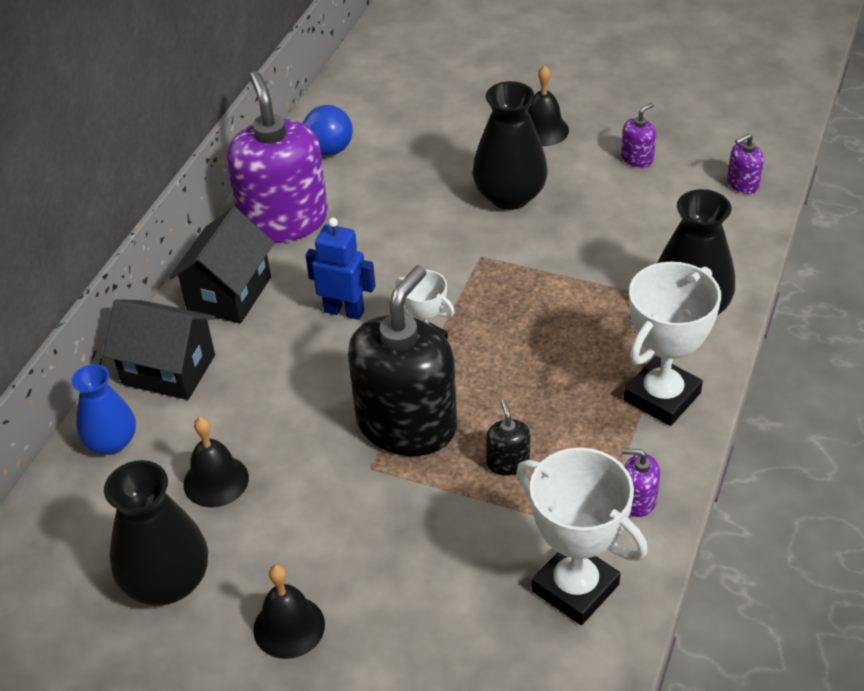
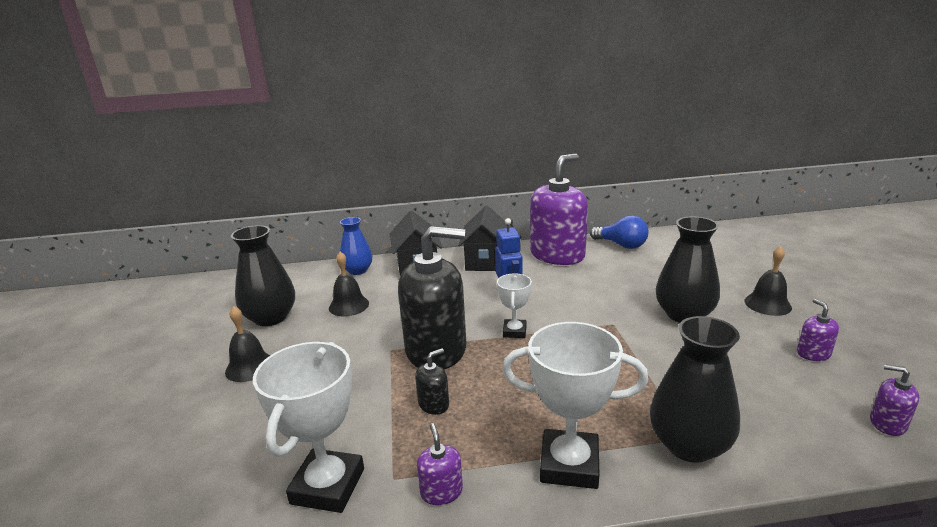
camera: 60 degrees right, 20 degrees down
black house [169,207,274,324] -> black house turned 75 degrees counterclockwise [458,206,510,271]
purple soap dispenser [621,103,656,168] -> purple soap dispenser turned 120 degrees counterclockwise [797,299,839,361]

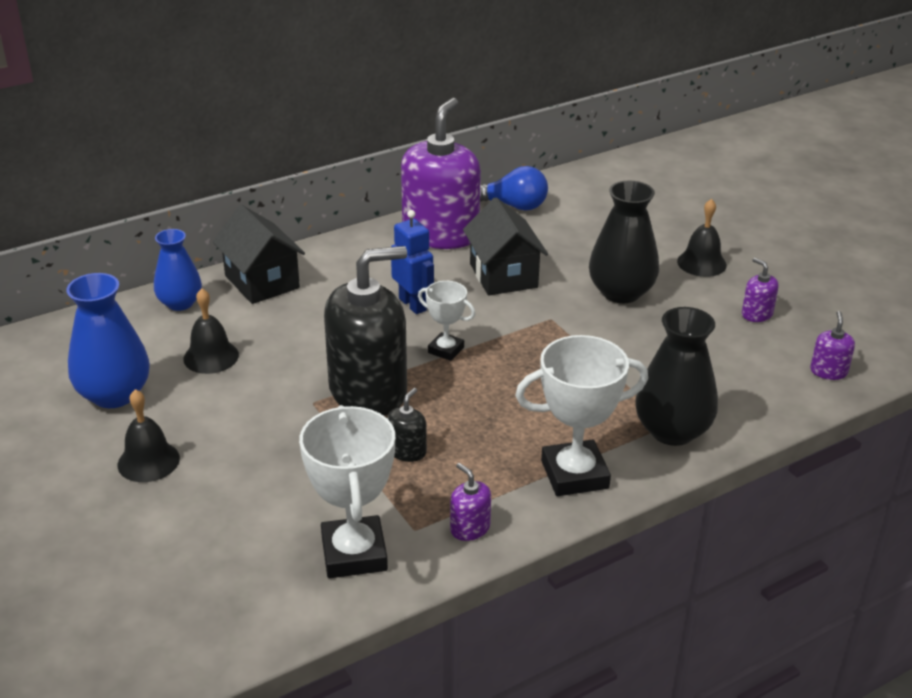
camera: 25 degrees left, 10 degrees up
black vase [231,225,295,326] -> blue vase [66,273,150,408]
black house [458,206,510,271] -> black house moved to [463,197,548,295]
white trophy [497,273,532,338] -> white trophy turned 45 degrees counterclockwise [418,281,475,361]
purple soap dispenser [870,364,919,436] -> purple soap dispenser turned 90 degrees clockwise [810,311,855,380]

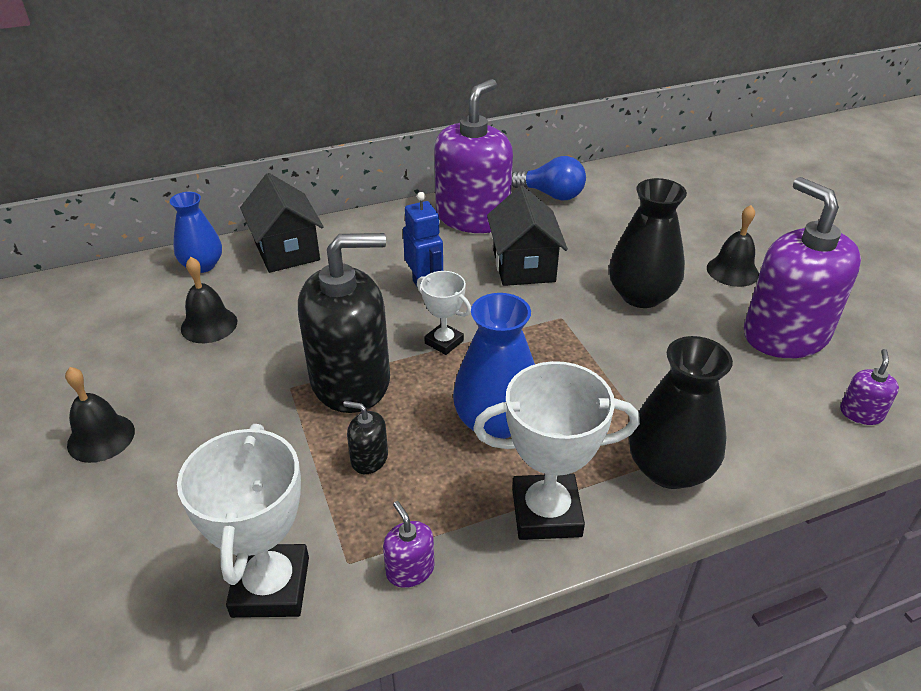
camera: 10 degrees right, 5 degrees up
blue vase [66,273,150,408] -> blue vase moved to [453,293,535,439]
black soap dispenser [387,388,427,462] -> black soap dispenser turned 105 degrees counterclockwise [343,401,388,474]
purple soap dispenser [742,258,779,322] -> purple soap dispenser [744,177,861,358], size x2.47

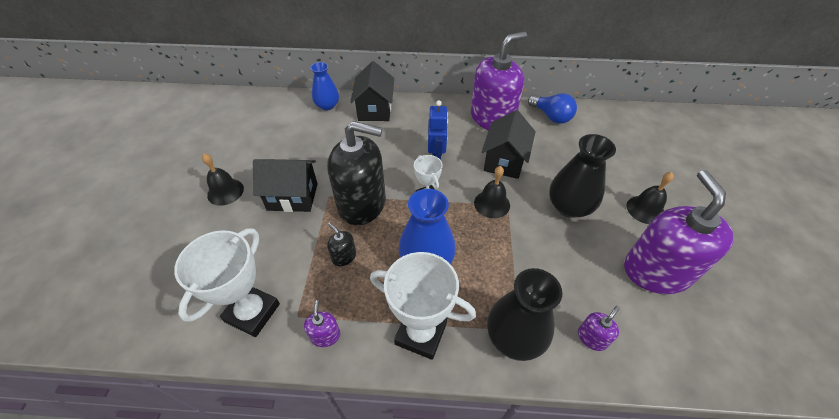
camera: 25 degrees right, 10 degrees up
black bell [181,257,237,343] -> black bell moved to [474,166,510,218]
purple soap dispenser [840,349,899,425] -> purple soap dispenser moved to [578,306,620,351]
none -> black house [253,159,318,212]

